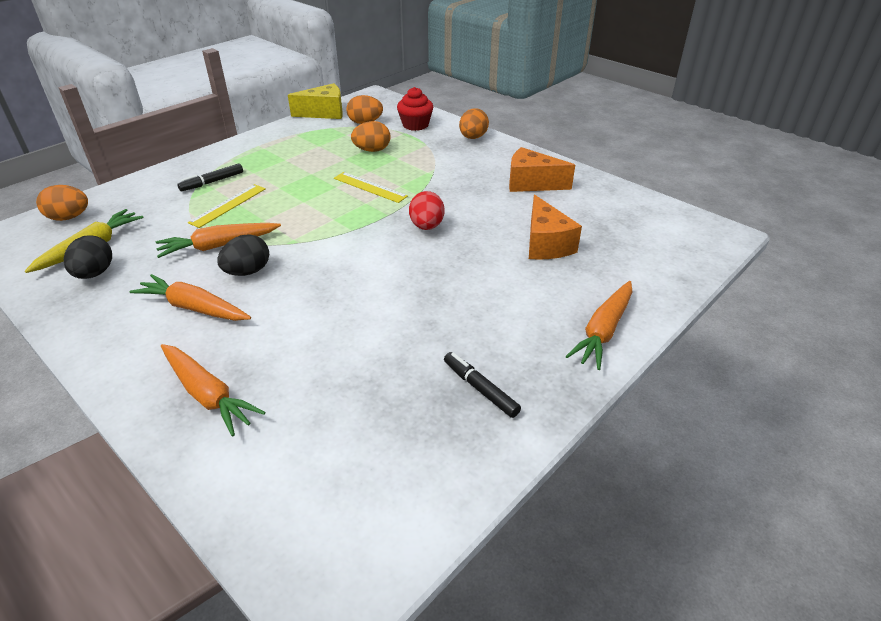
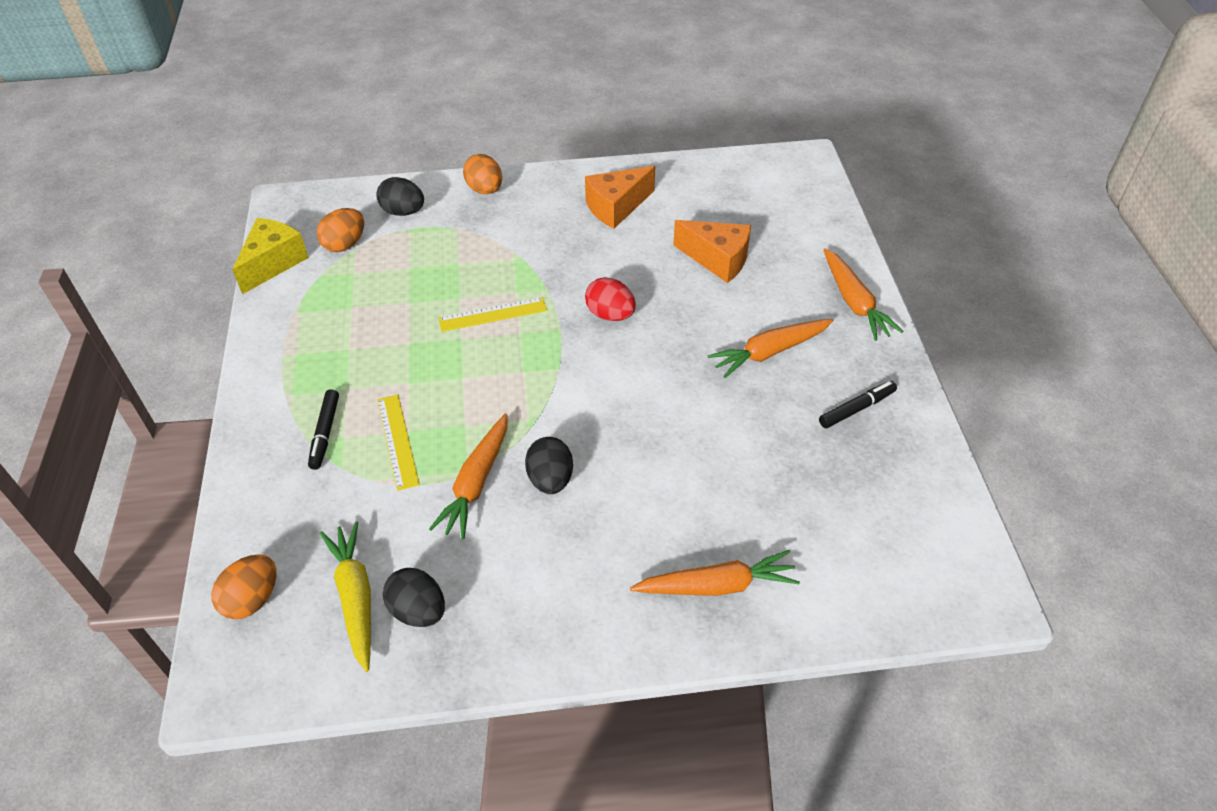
camera: 50 degrees left, 10 degrees up
orange carrot [129,274,251,321] -> orange carrot moved to [708,319,833,378]
orange egg [351,121,390,152] -> none
red cupcake [397,87,433,131] -> black egg [376,177,424,216]
black marker [444,352,521,418] -> black marker turned 150 degrees clockwise [819,381,897,428]

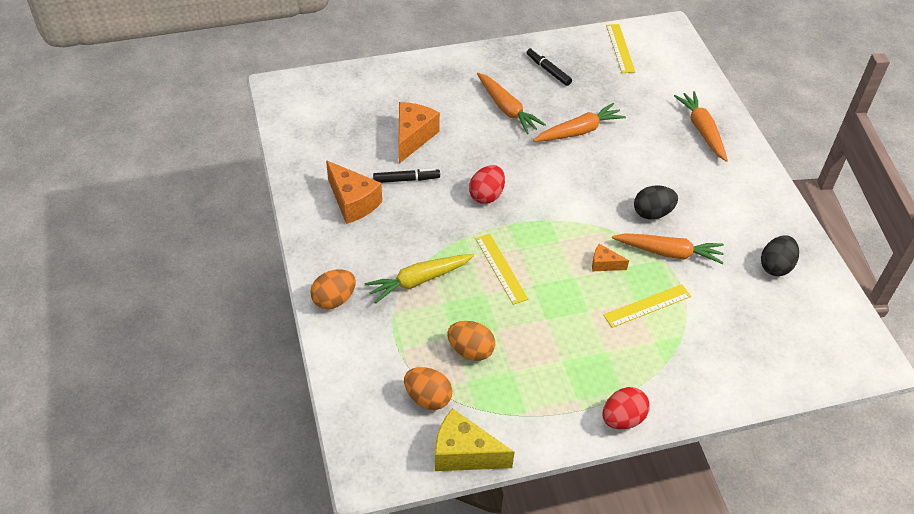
camera: 100 degrees left, 0 degrees up
orange egg [211,554,276,619] -> orange egg moved to [447,321,495,361]
black marker [308,389,339,470] -> black marker moved to [373,168,440,183]
yellow carrot [320,521,371,672] -> yellow carrot moved to [365,254,474,303]
black egg [376,177,424,216] -> none
orange carrot [823,248,904,341] -> orange carrot moved to [533,103,626,142]
none -> orange cheese [592,244,629,271]
none -> red egg [602,387,650,430]
none -> yellow ruler [606,24,635,73]

